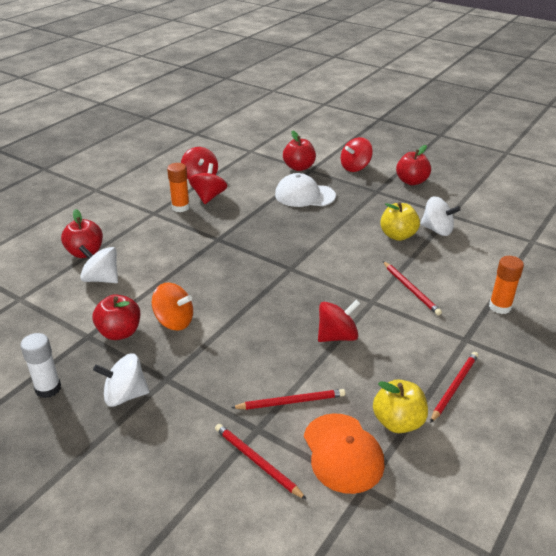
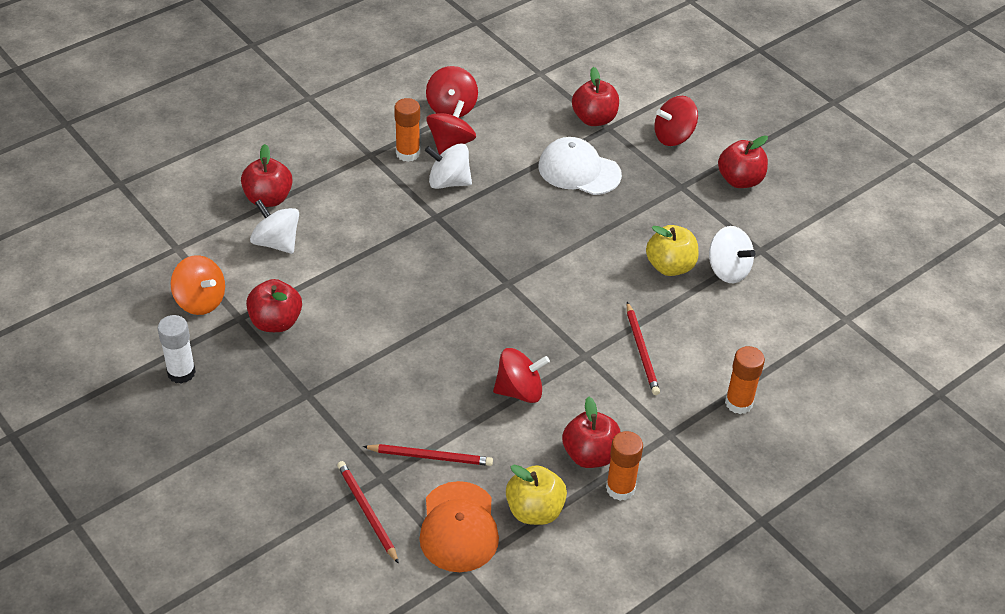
camera: 15 degrees right, 10 degrees up
white spinning top [93,353,150,407] -> white spinning top moved to [425,143,472,189]
orange spinning top [152,282,193,331] -> orange spinning top moved to [171,255,225,315]
red pencil [430,352,478,423] -> orange glue stick [606,431,643,501]
none -> red apple [562,397,621,468]

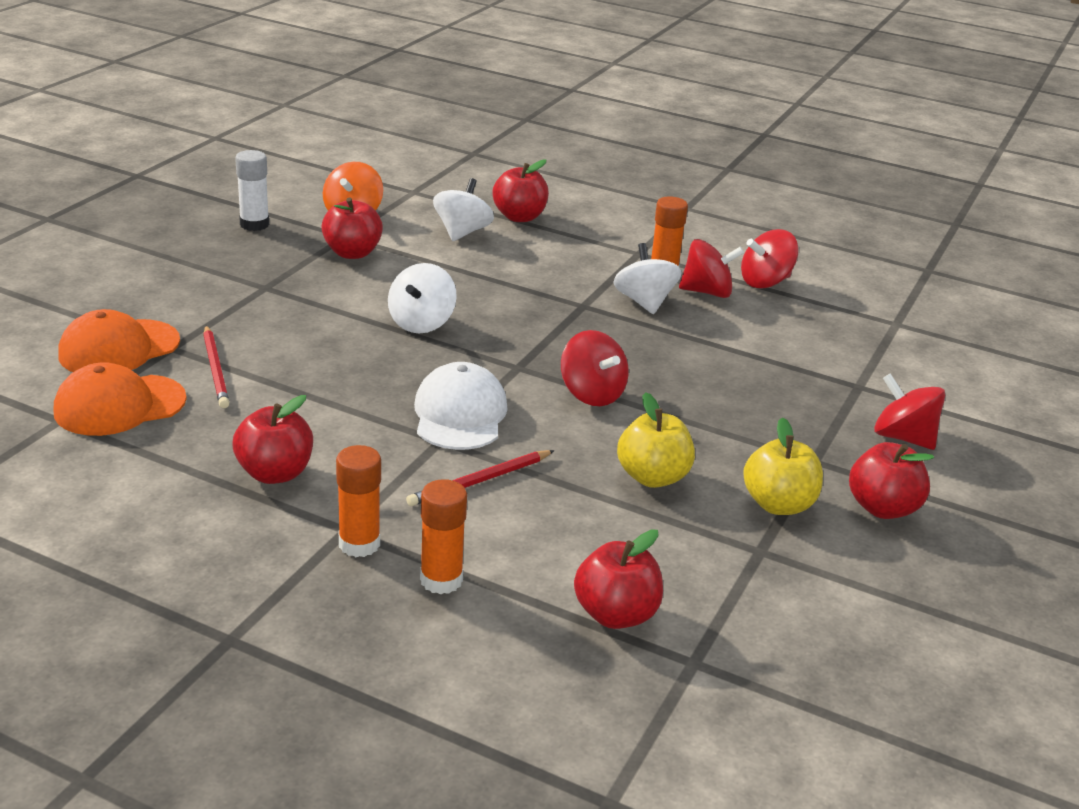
camera: 65 degrees right, 15 degrees down
red pencil [337,461,399,564] -> orange cap [58,309,180,372]
red spinning top [493,348,550,403] -> red spinning top moved to [561,330,629,406]
yellow apple [506,465,567,525] -> yellow apple moved to [743,417,823,515]
white cap [538,137,622,195] -> white cap moved to [414,362,508,450]
red apple [572,67,619,126] -> red apple moved to [574,529,663,629]
orange glue stick [606,431,643,501] -> orange glue stick moved to [336,445,381,557]
white spinning top [709,226,756,283] -> white spinning top moved to [388,263,457,333]

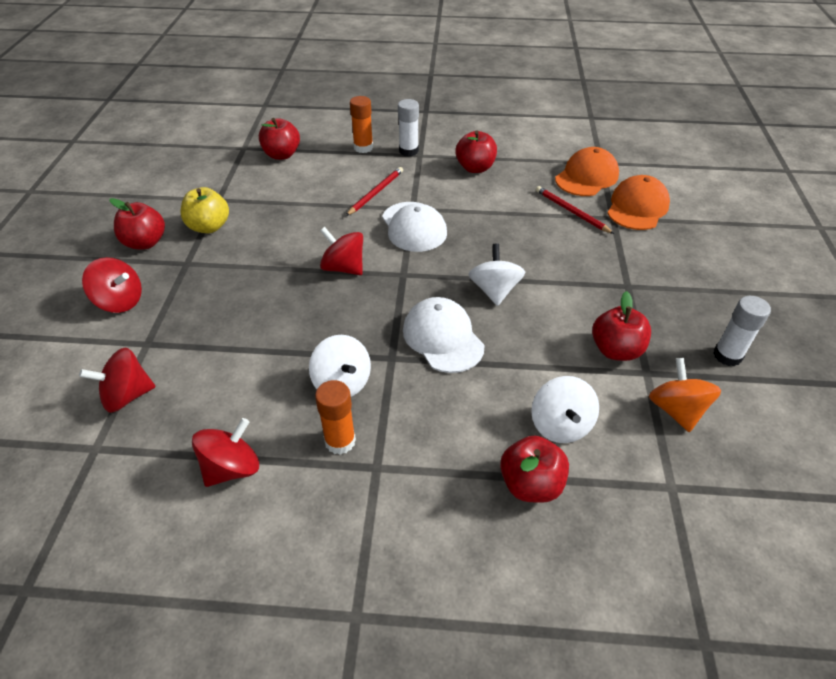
camera: 160 degrees right, 15 degrees up
orange glue stick [336,445,381,557] -> white glue stick [398,99,419,157]
yellow apple [617,392,695,488] -> none
red spinning top [679,239,744,298] -> red spinning top moved to [79,348,156,413]
none -> white cap [403,297,485,373]

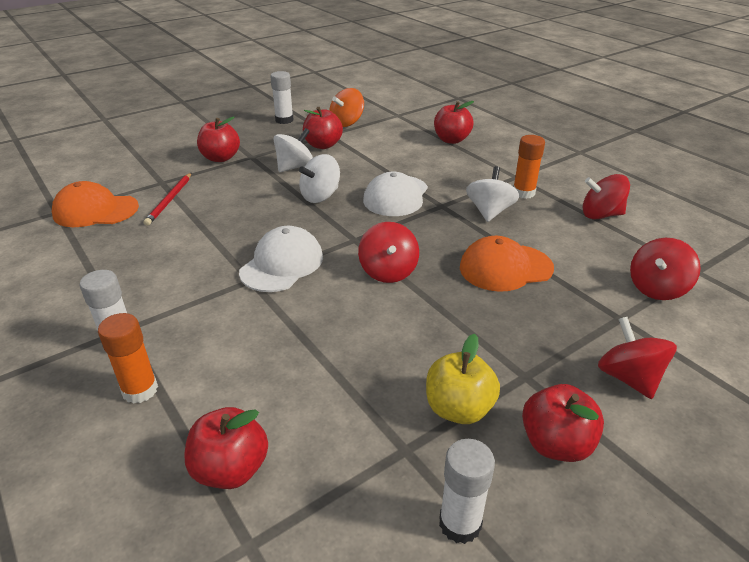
camera: 130 degrees left, 10 degrees down
red spinning top [79,348,156,413] -> red spinning top turned 105 degrees clockwise [630,238,701,300]
red pencil [346,167,403,216] -> none
red apple [456,131,497,173] -> red apple moved to [197,117,240,162]
white spinning top [531,376,599,443] -> white spinning top moved to [273,128,313,172]
orange cap [607,175,670,230] -> orange cap moved to [460,236,554,292]
none -> white glue stick [439,439,495,544]

